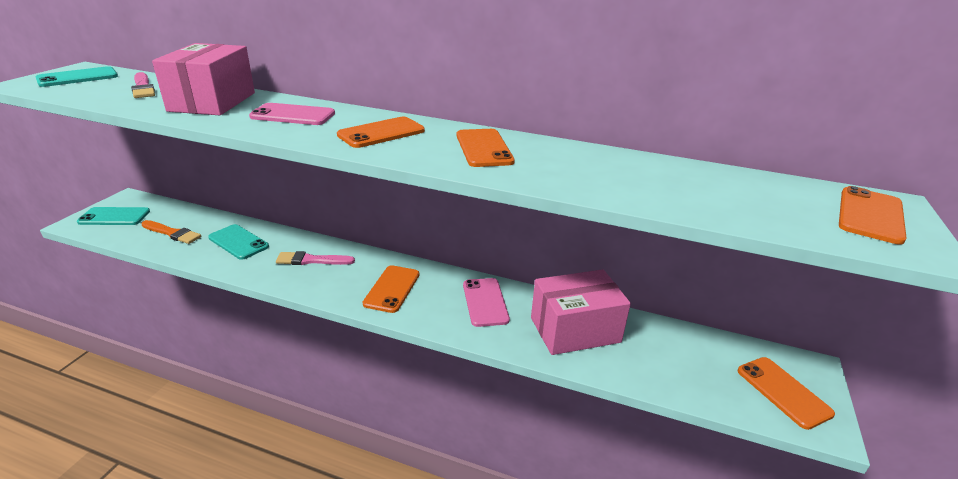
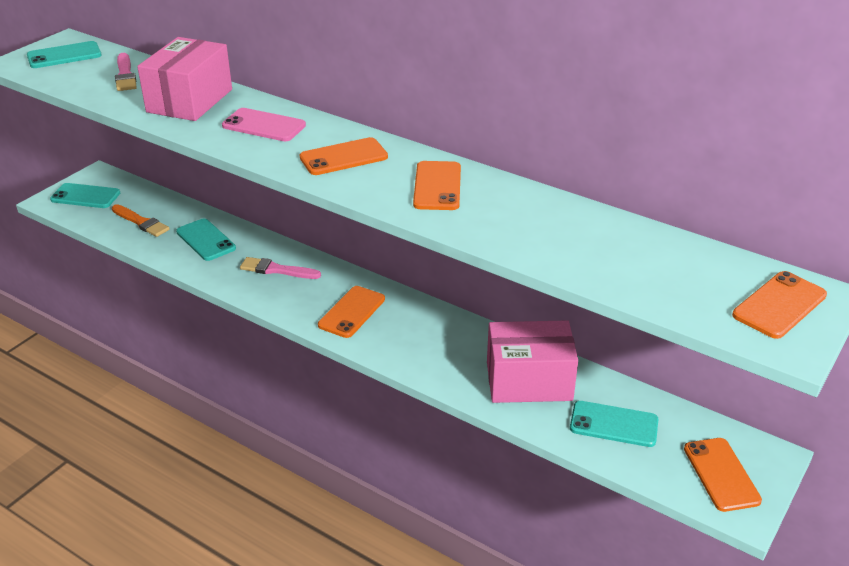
camera: 15 degrees right, 5 degrees up
pink phone [463,278,510,327] -> none
none -> turquoise phone [570,401,658,447]

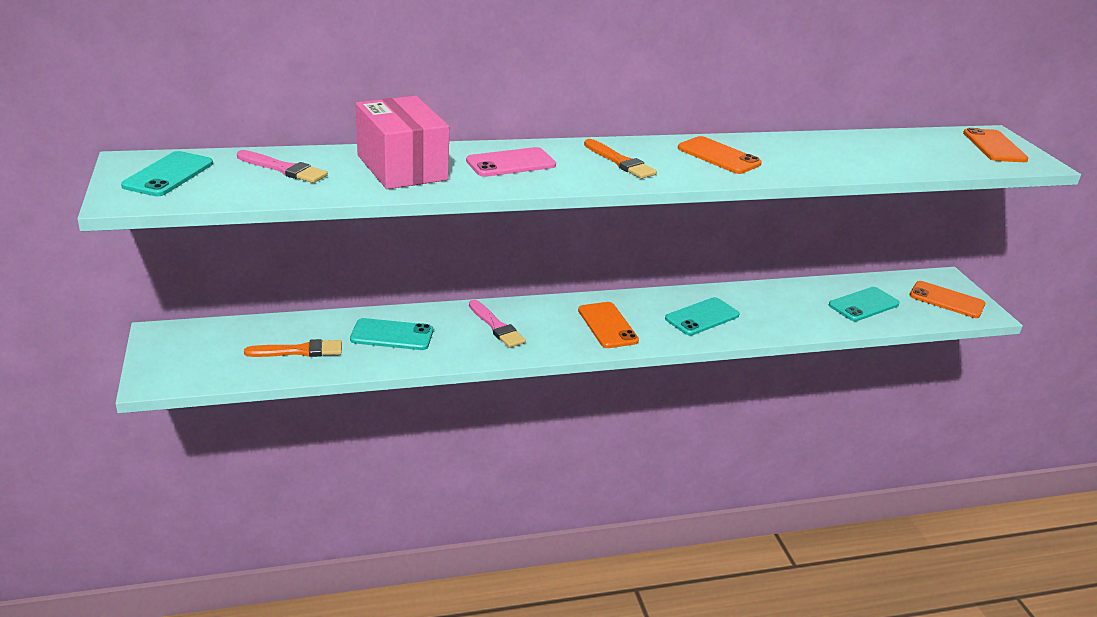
camera: 50 degrees left, 5 degrees down
turquoise phone [50,183,120,208] -> turquoise phone moved to [665,297,740,335]
pink brush [240,257,321,279] -> pink brush turned 90 degrees counterclockwise [469,300,526,348]
orange phone [300,137,388,175] -> orange brush [584,139,657,179]
pink box [487,320,578,403] -> none

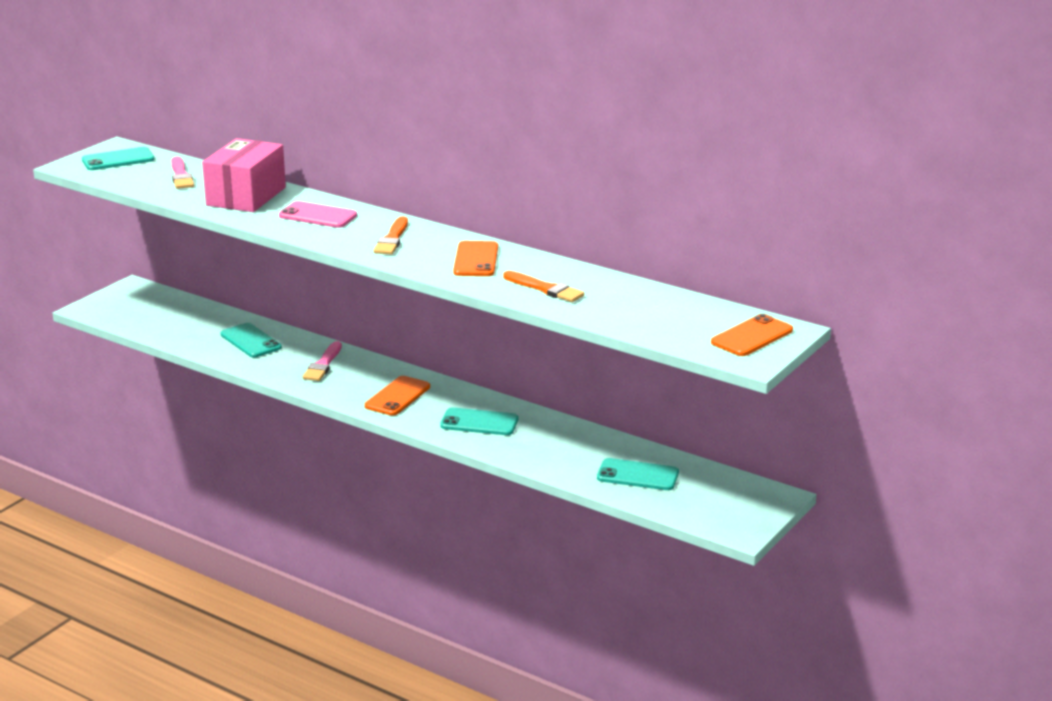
camera: 50 degrees right, 5 degrees down
orange brush [244,339,342,357] -> orange brush moved to [503,271,584,302]
orange phone [910,281,985,318] -> none

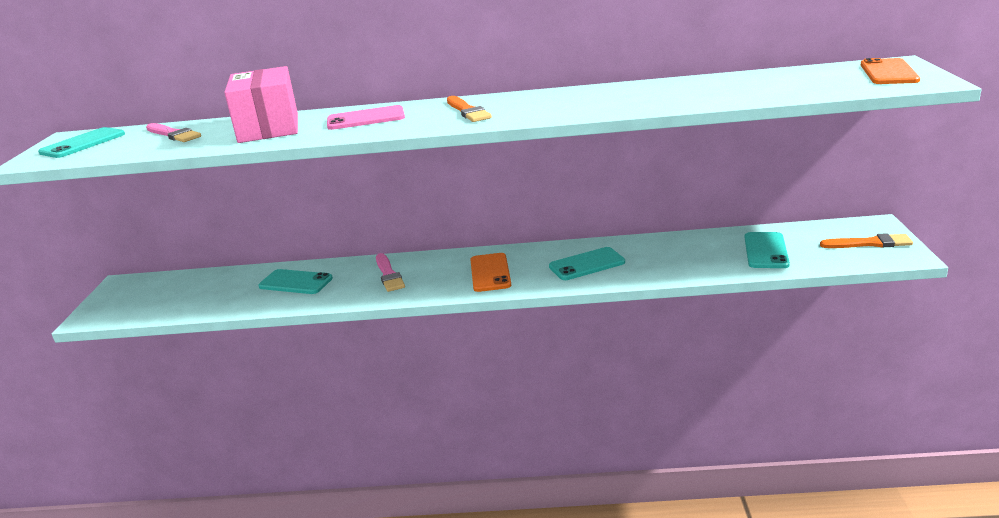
camera: 30 degrees left, 0 degrees up
orange phone [453,241,498,276] -> none
orange brush [503,271,584,302] -> orange brush moved to [820,233,913,248]
turquoise phone [597,458,679,490] -> turquoise phone turned 60 degrees counterclockwise [745,232,790,268]

